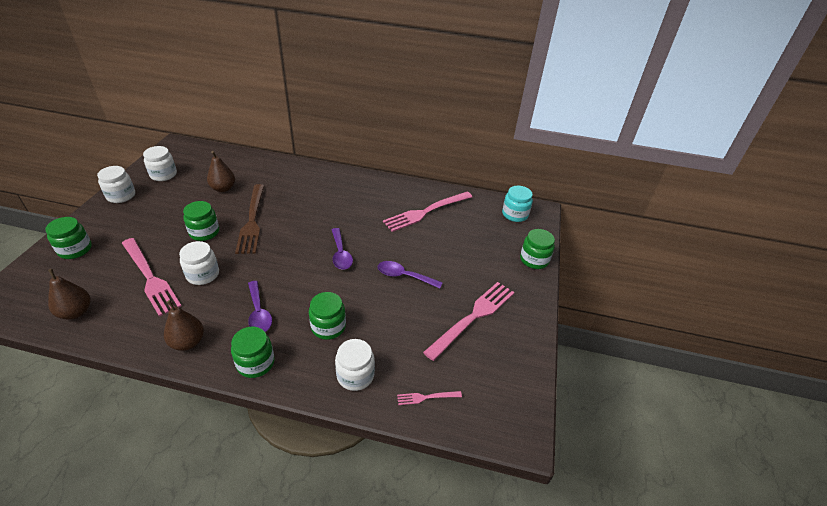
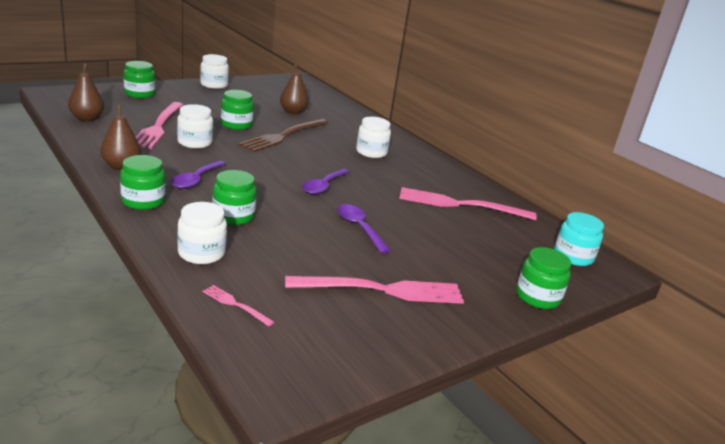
camera: 40 degrees right, 15 degrees down
white jar [143,146,177,181] -> white jar moved to [356,117,391,158]

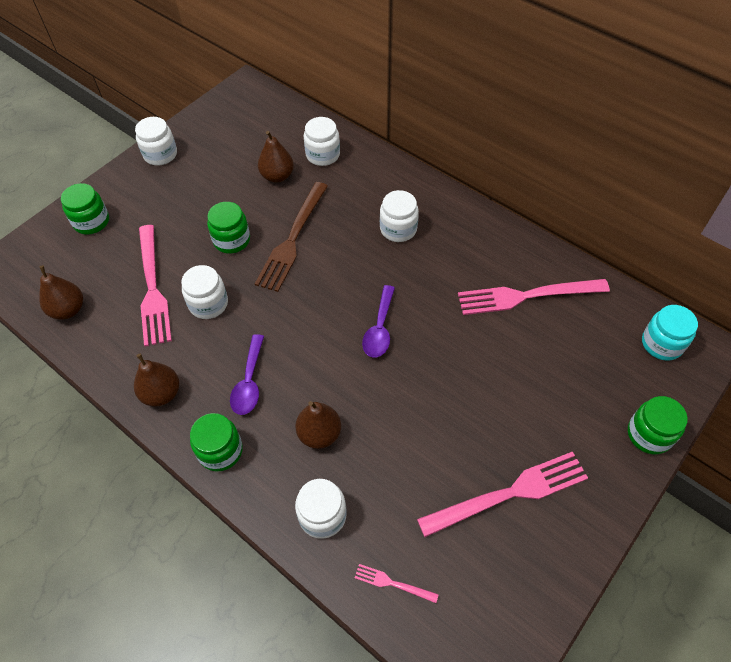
camera: 10 degrees left, 30 degrees up
green jar [212,170,257,225] -> brown pear [295,401,341,449]
purple spoon [337,204,391,253] -> none
none -> white jar [304,117,340,166]

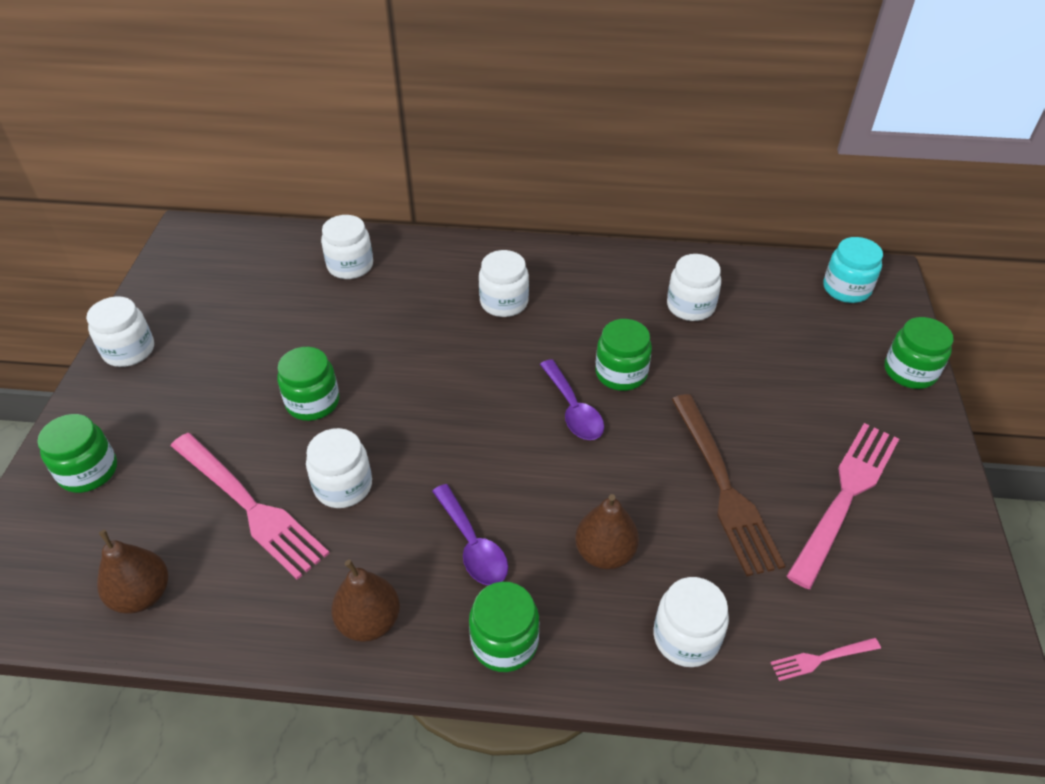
camera: 35 degrees left, 10 degrees down
brown fork [255,182,328,292] -> brown fork moved to [672,394,785,576]
brown pear [258,131,294,183] -> none
pink fork [458,279,610,315] -> white jar [667,254,721,321]
none -> green jar [595,319,652,391]

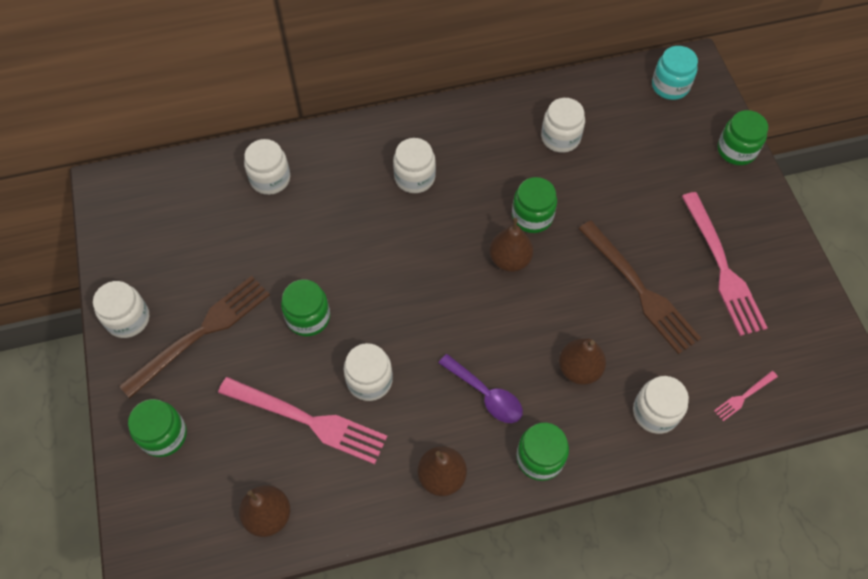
camera: 20 degrees left, 15 degrees up
purple spoon [540,359,604,440] -> brown pear [489,218,533,272]
pink fork [787,423,899,589] -> pink fork turned 150 degrees clockwise [682,192,767,336]
none -> brown fork [119,276,270,398]

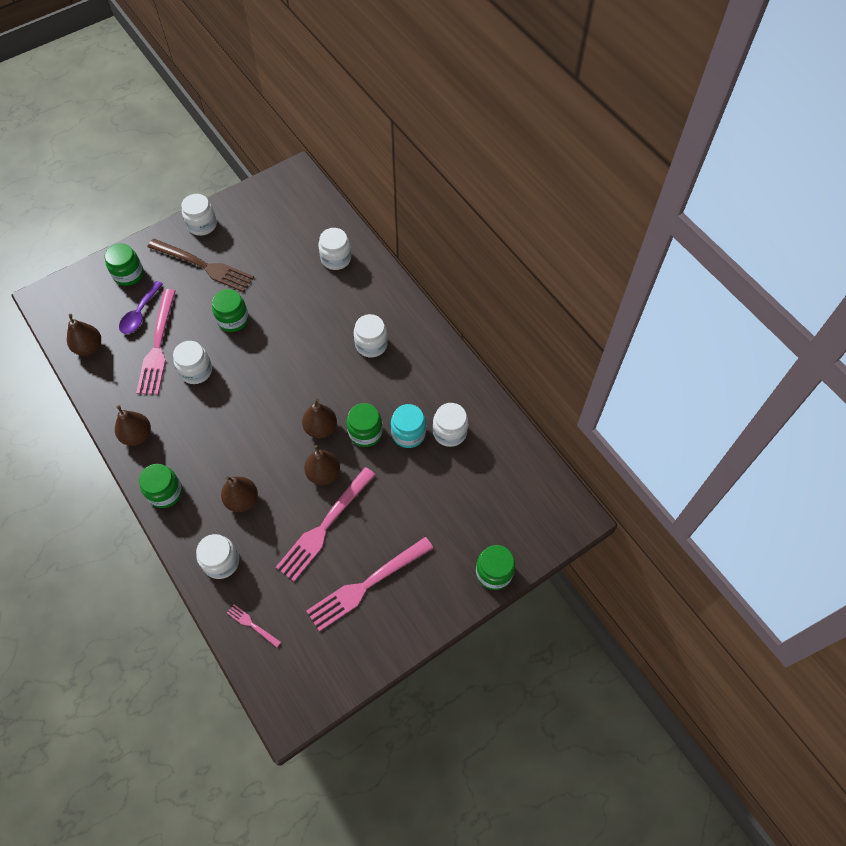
camera: 70 degrees right, 0 degrees up
purple spoon [439,354,523,423] -> purple spoon moved to [119,281,163,334]
brown fork [579,221,701,354] -> pink fork [276,467,376,581]
turquoise jar [652,46,698,100] -> turquoise jar moved to [391,404,426,448]
none -> brown pear [304,445,340,485]

